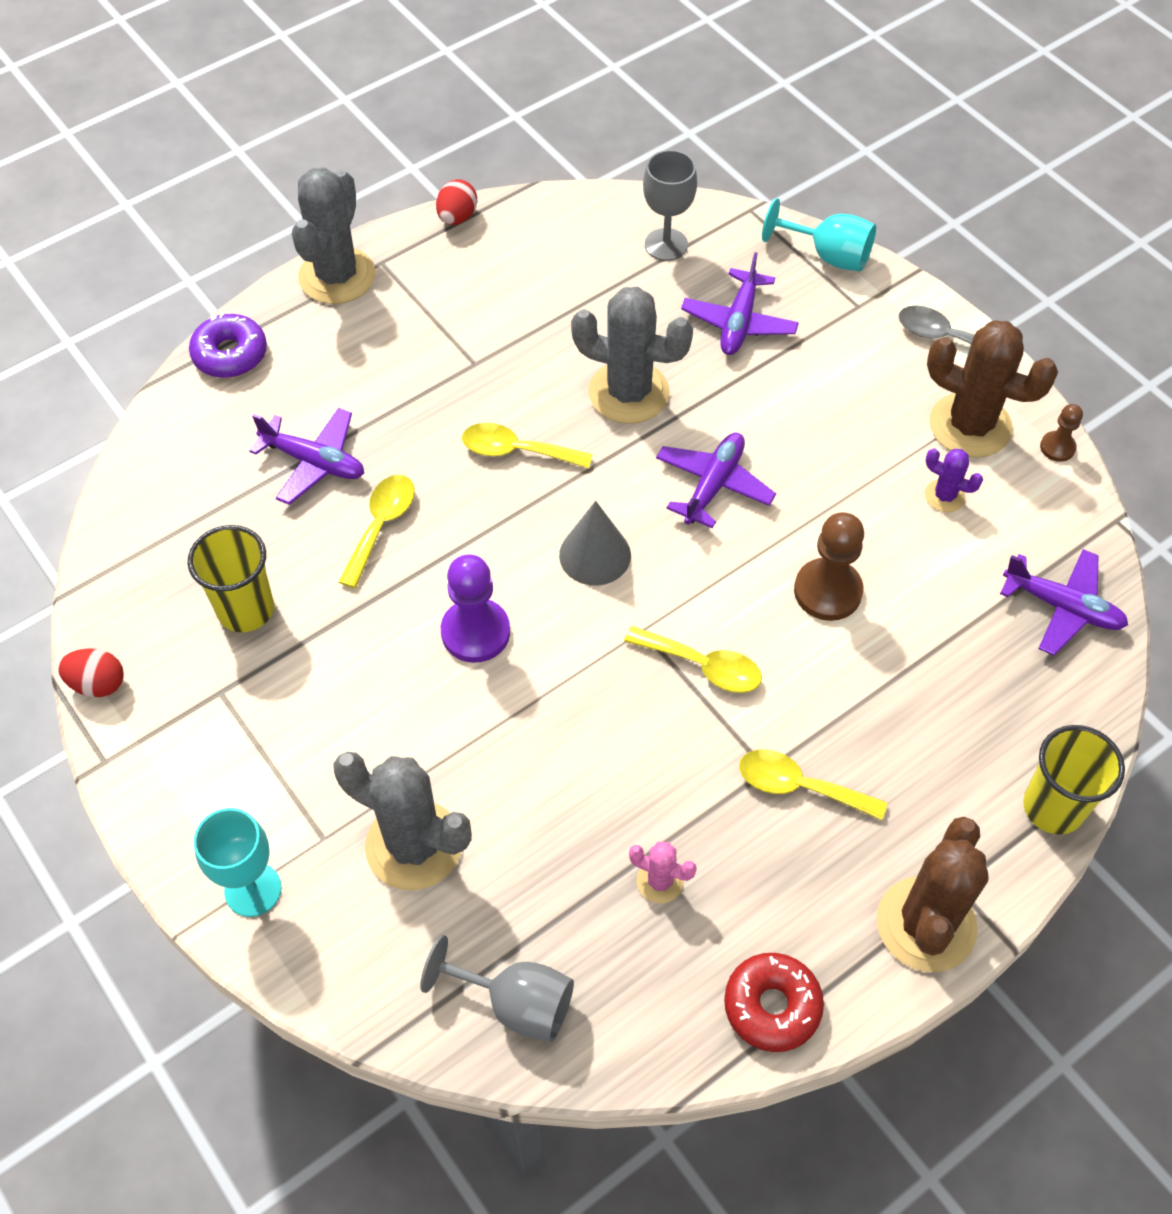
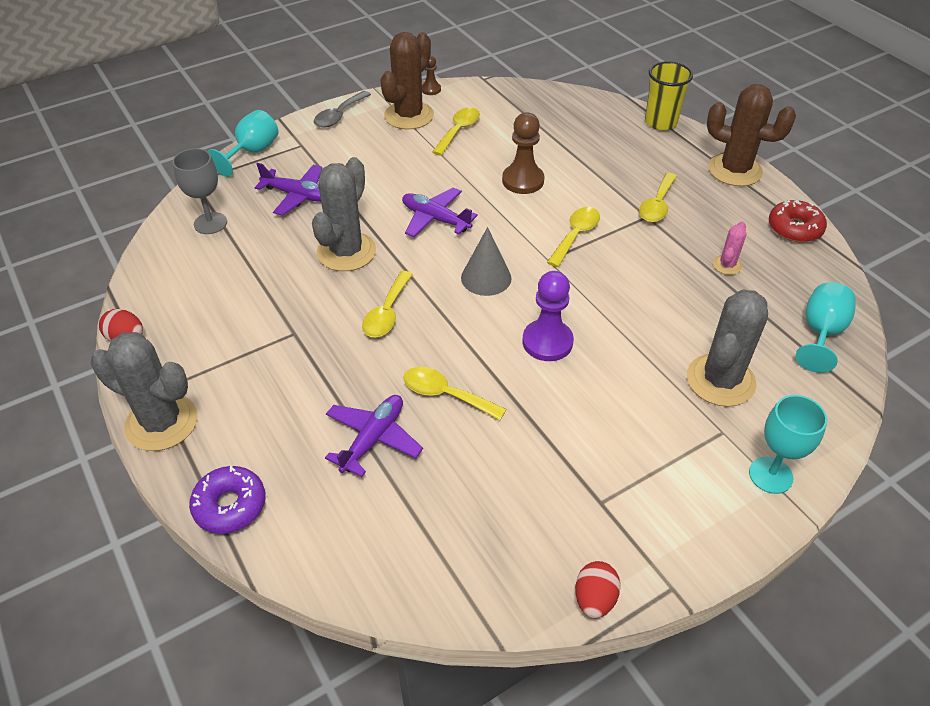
camera: 85 degrees left, 10 degrees down
yellow cup [188,525,274,632] -> none
grey goblet [420,935,574,1042] -> turquoise goblet [796,282,856,373]
purple cactus [925,448,983,512] -> yellow spoon [432,107,480,156]
purple plane [1000,549,1128,656] -> none

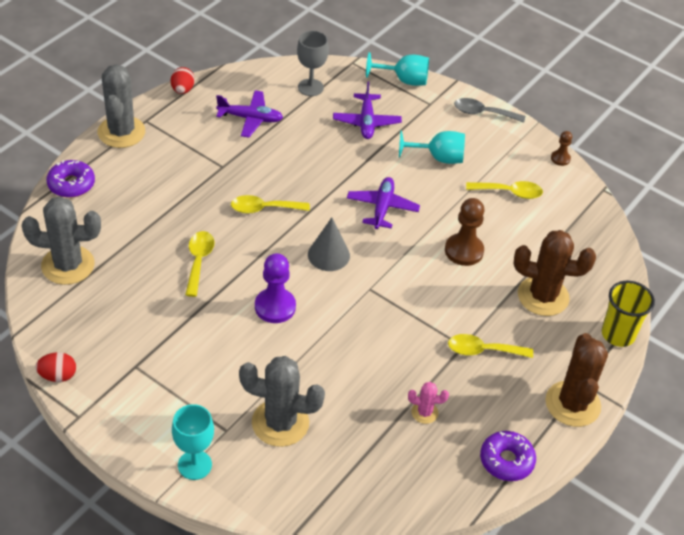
camera: 65 degrees right, 0 degrees up
grey cactus [312,157,376,271] -> grey cactus moved to [21,196,101,285]
purple plane [325,395,423,477] -> purple plane moved to [216,91,283,138]
brown cactus [380,32,434,129] -> brown cactus moved to [513,230,596,316]
yellow spoon [547,207,600,267] -> none
red donut [769,200,827,242] -> purple donut [480,431,536,481]
turquoise goblet [796,282,856,373] -> turquoise goblet moved to [399,131,465,164]

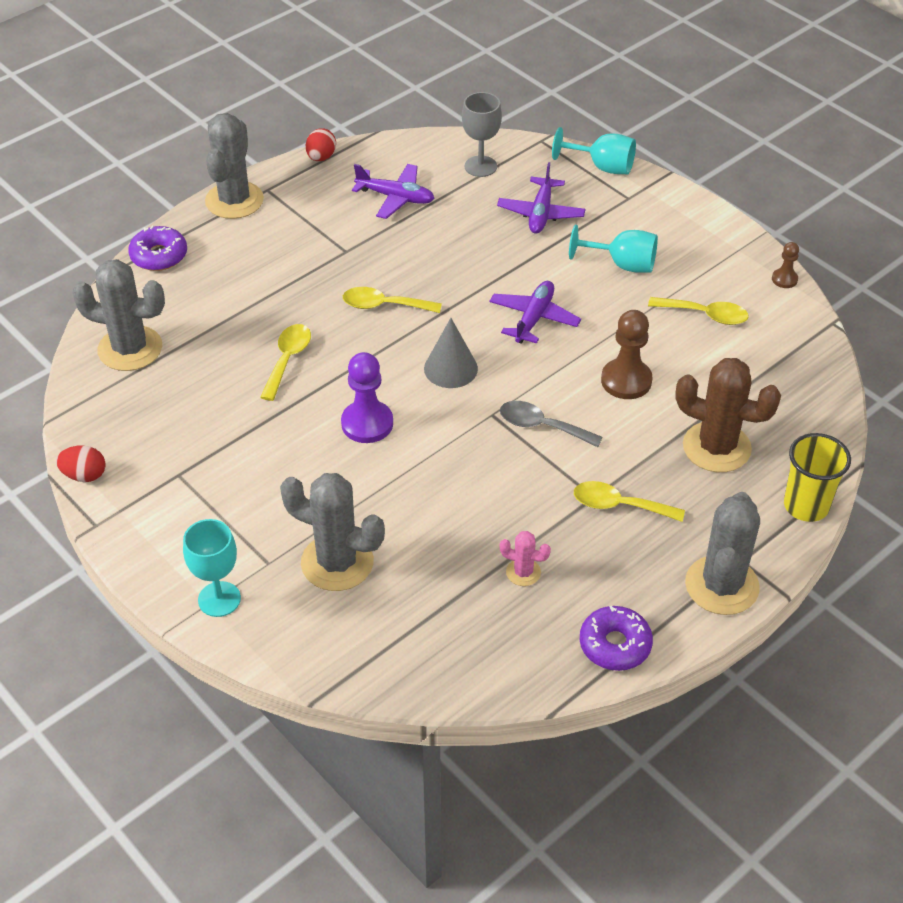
camera: 15 degrees right, 0 degrees up
grey spoon [454,98,525,123] -> grey spoon moved to [500,401,603,447]
brown cactus [545,333,608,427] -> grey cactus [685,492,760,615]

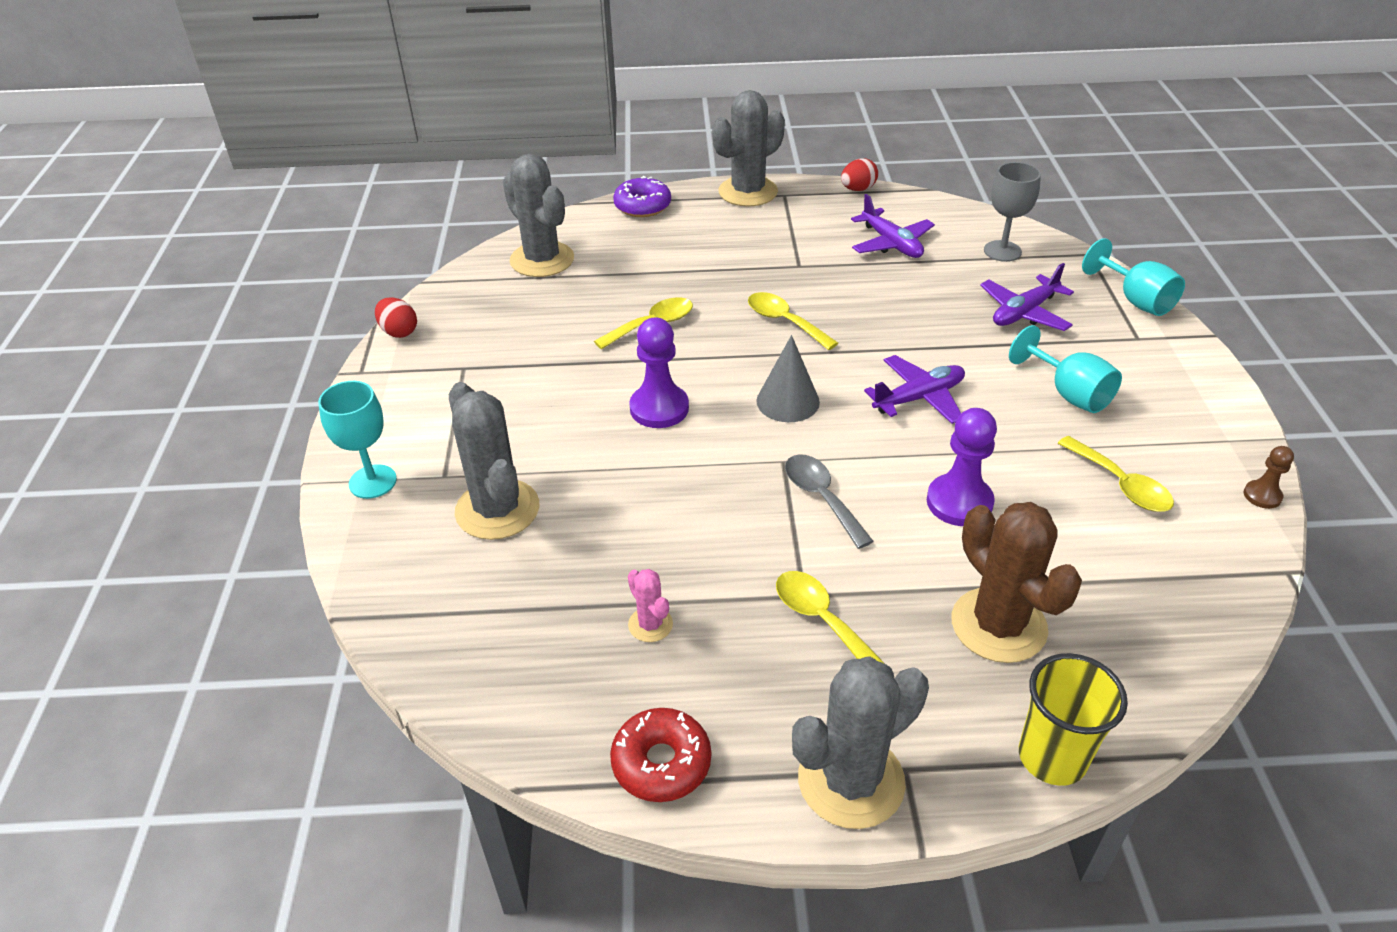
camera: 40 degrees right, 5 degrees down
purple donut [580,606,653,671] -> red donut [610,708,711,802]
brown pawn [601,310,652,399] -> purple pawn [927,408,997,526]

